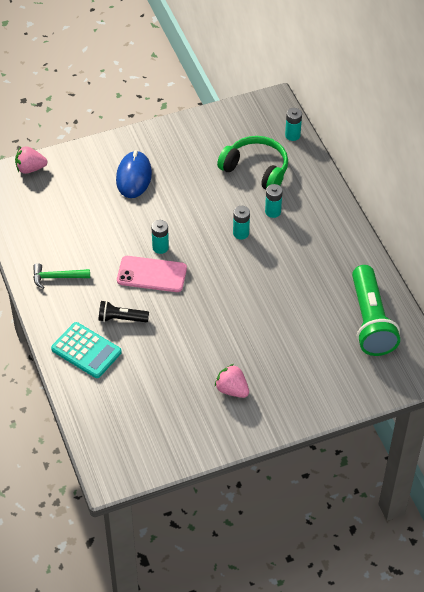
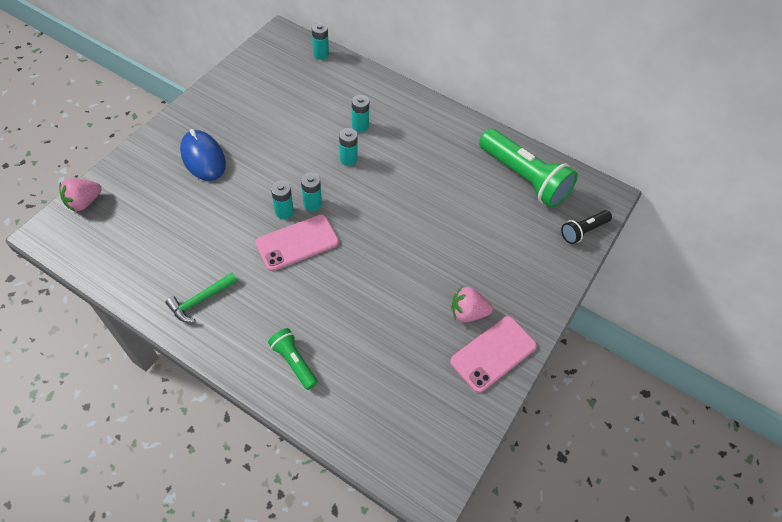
camera: 40 degrees left, 5 degrees up
turquoise calculator [51,322,122,378] -> green flashlight [268,328,318,390]
black flashlight [98,301,149,322] -> black flashlight moved to [561,210,612,244]
green headphones [217,136,288,189] -> none
none -> turquoise battery [301,173,322,211]
none -> pink phone [450,316,537,393]

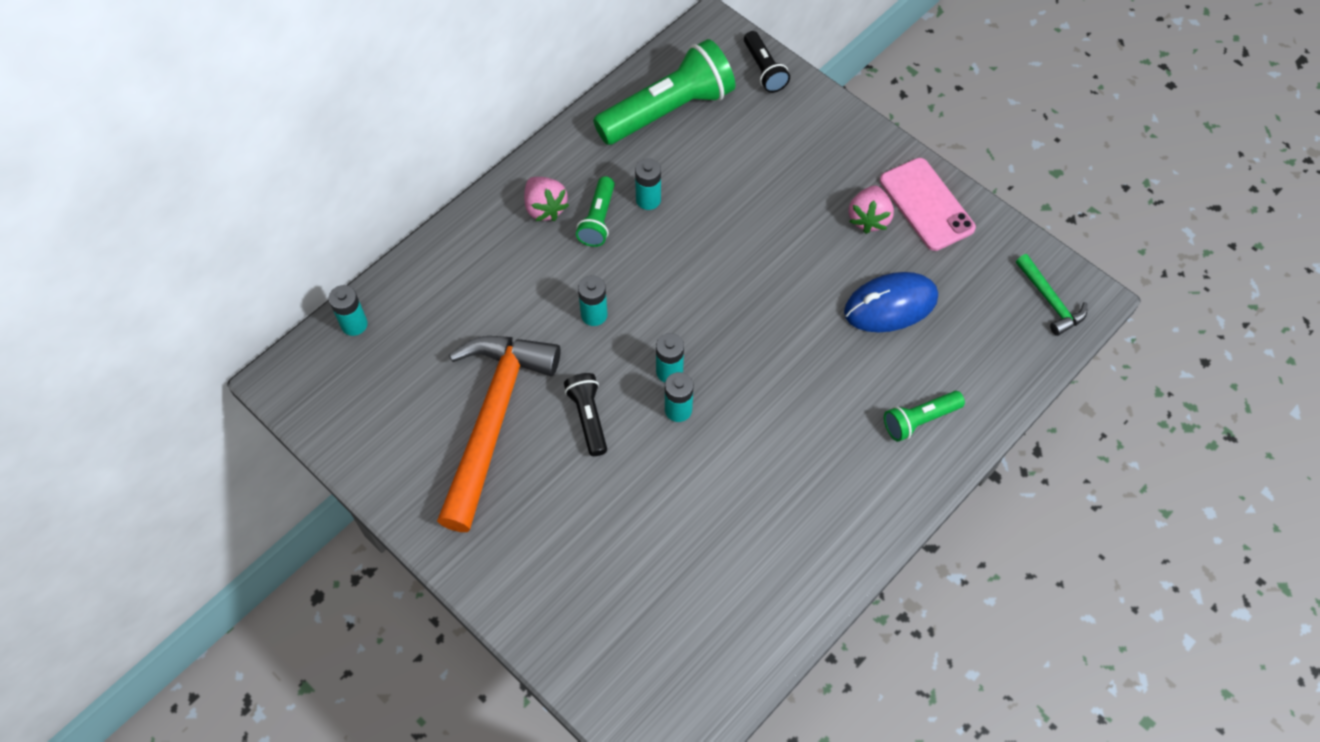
camera: 75 degrees left, 5 degrees up
pink strawberry [59,178,102,212] -> pink strawberry moved to [524,177,569,221]
green hammer [166,272,237,322] -> green hammer moved to [1016,254,1087,336]
blue mouse [180,129,226,181] -> blue mouse moved to [844,272,938,332]
pink phone [255,215,339,271] -> none
turquoise battery [352,95,369,133] -> turquoise battery moved to [635,158,661,210]
none -> orange hammer [437,336,561,532]
none -> black flashlight [564,373,607,456]
none -> green flashlight [576,176,615,247]

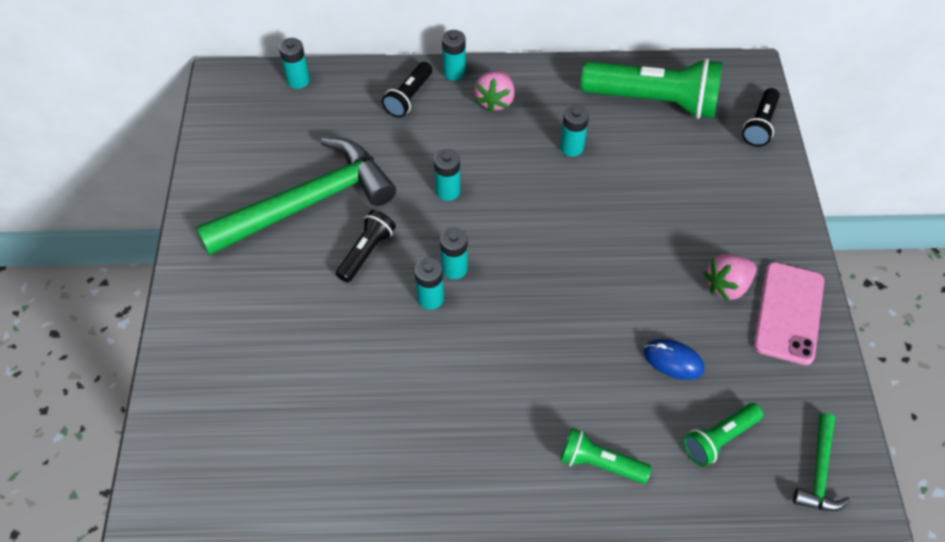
camera: 45 degrees right, 5 degrees down
orange hammer [437,336,561,532] -> green hammer [196,137,396,256]
green flashlight [576,176,615,247] -> green flashlight moved to [683,403,763,467]
blue mouse [844,272,938,332] -> blue mouse [643,339,704,380], size x0.60
none -> black flashlight [382,62,432,118]
none -> turquoise battery [442,30,466,81]

